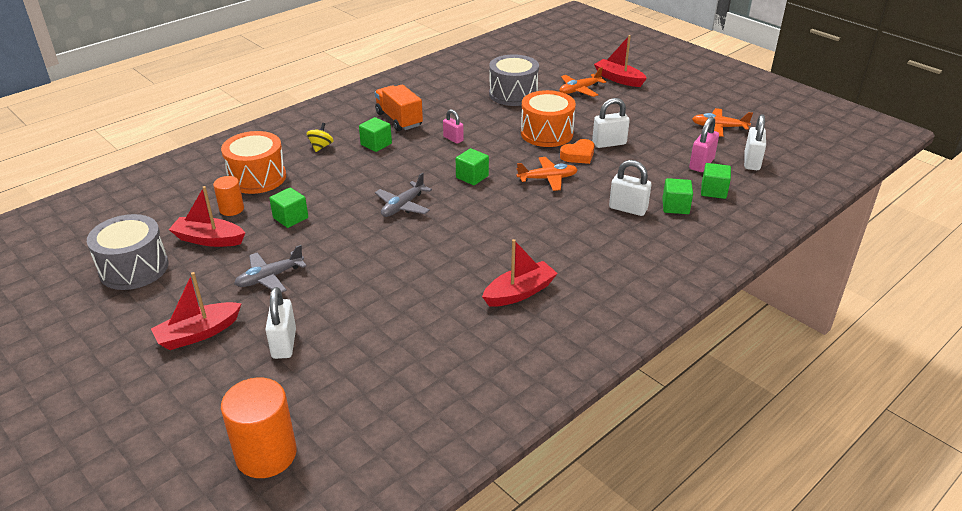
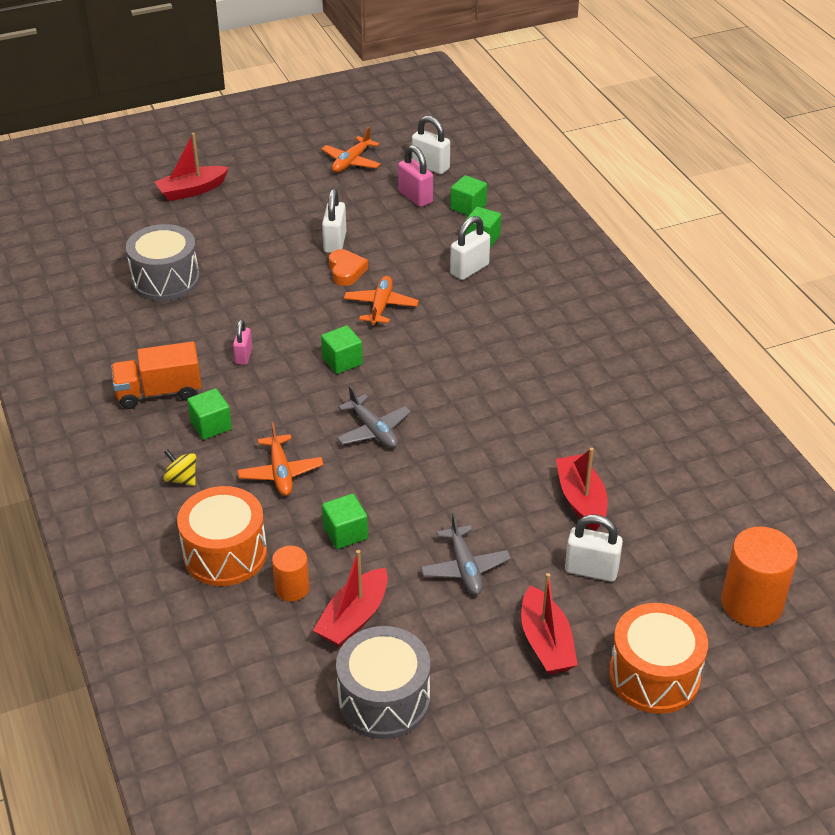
camera: 70 degrees left, 5 degrees up
pink padlock [443,109,464,144] -> pink padlock turned 60 degrees counterclockwise [233,319,252,365]
red boat [482,239,558,307] -> red boat moved to [556,448,608,531]
orange drum [521,90,576,147] -> orange drum moved to [609,603,708,714]
orange plane [559,67,606,97] -> orange plane moved to [237,422,323,496]

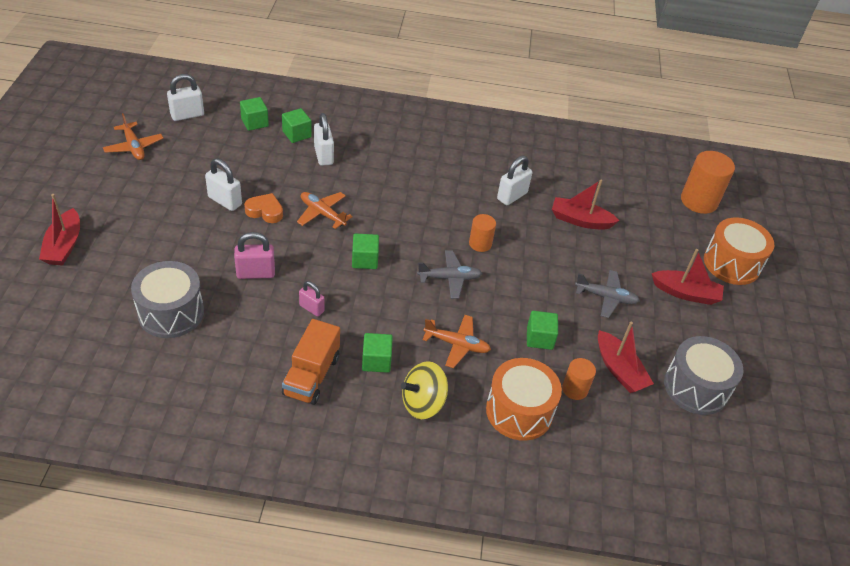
camera: 65 degrees left, 5 degrees up
yellow spinning top [163,449,196,486] -> yellow spinning top [401,361,448,419], size x1.66
pink padlock [398,145,433,207] -> pink padlock moved to [234,232,275,279]
white padlock [565,514,623,582] -> white padlock moved to [497,156,532,205]
none -> orange cylinder [469,214,496,252]

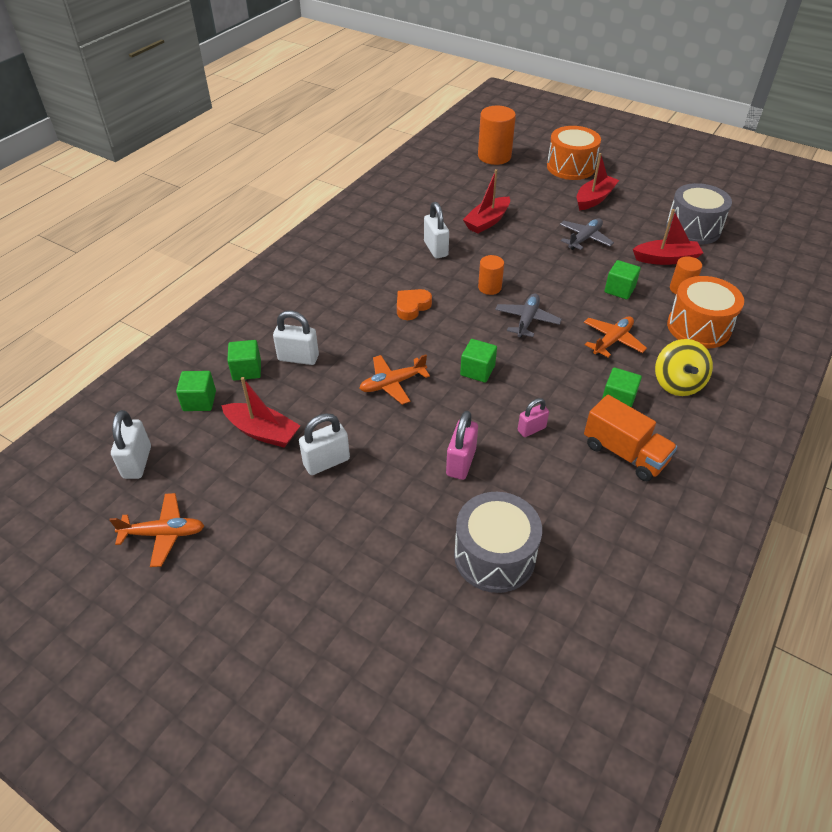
camera: 60 degrees left, 0 degrees up
red boat [39,194,80,266] -> red boat moved to [221,377,300,448]
orange heart [244,193,283,223] -> orange heart moved to [397,289,432,320]

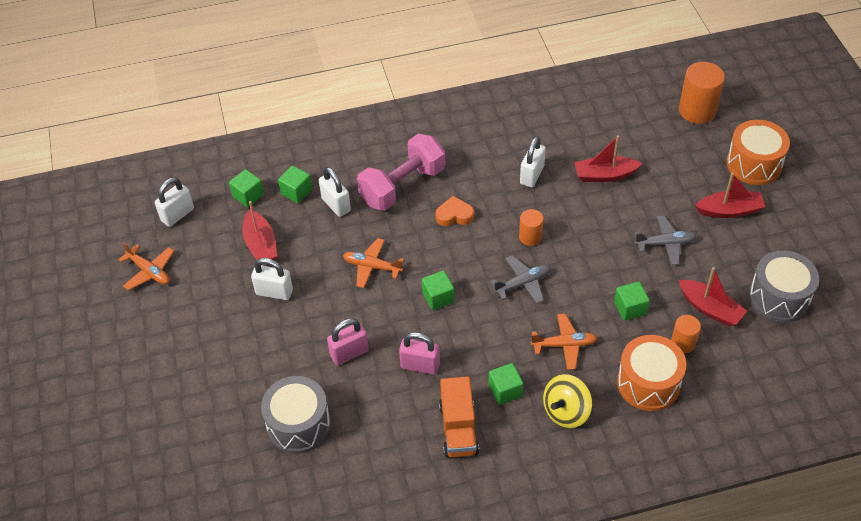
camera: 45 degrees right, 5 degrees up
pink padlock [518,398,549,437] -> pink padlock [399,332,440,375], size x1.52
none -> pink dumbbell [357,134,445,211]

